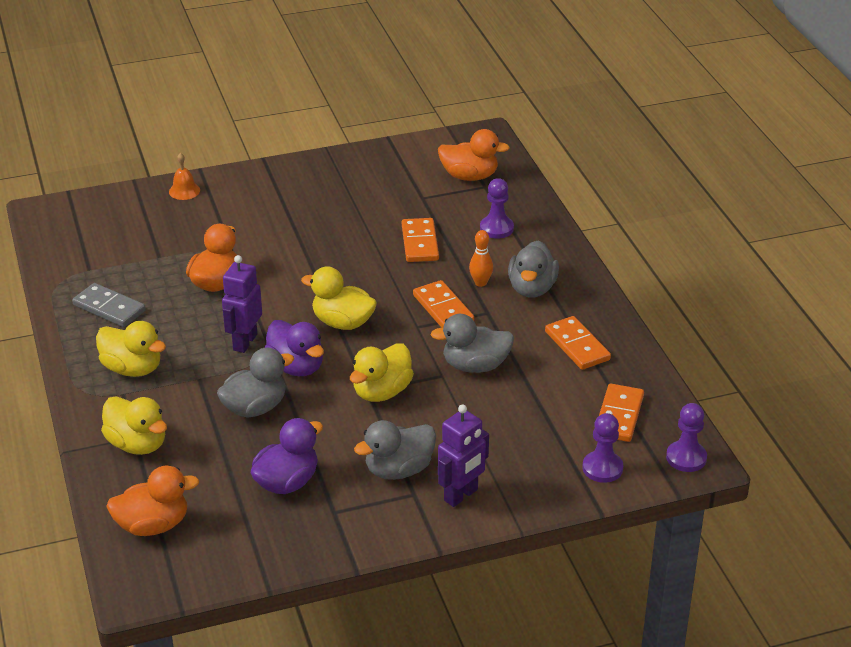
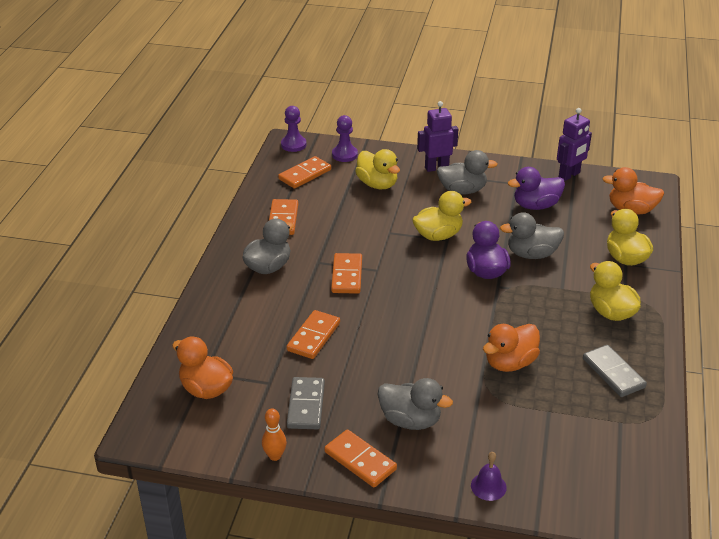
camera: 150 degrees left, 0 degrees up
orange bell [169,153,200,200] -> purple bell [471,452,507,501]
purple robot [222,255,262,353] -> purple robot moved to [557,108,592,181]
yellow duck [301,266,377,330] -> yellow duck moved to [355,149,400,189]
grey duck [430,314,514,373] -> grey duck moved to [377,378,453,430]
orange bowling pin [469,230,493,287] -> orange bowling pin moved to [262,408,287,461]
purple pawn [480,178,514,239] -> none
none -> grey domino [287,377,325,429]
none -> orange domino [324,429,397,488]

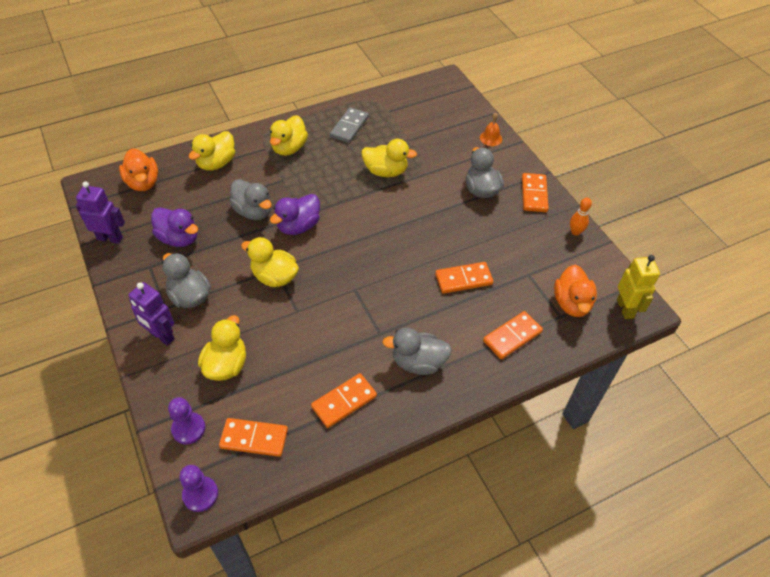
camera: 130 degrees left, 15 degrees up
grey domino [287,377,325,429] -> none
orange domino [331,253,362,294] -> orange domino moved to [483,311,543,359]
purple bell [471,452,507,501] -> orange bell [480,112,502,146]
orange duck [483,324,540,372] -> yellow duck [361,139,417,177]
none -> yellow robot [617,255,660,319]

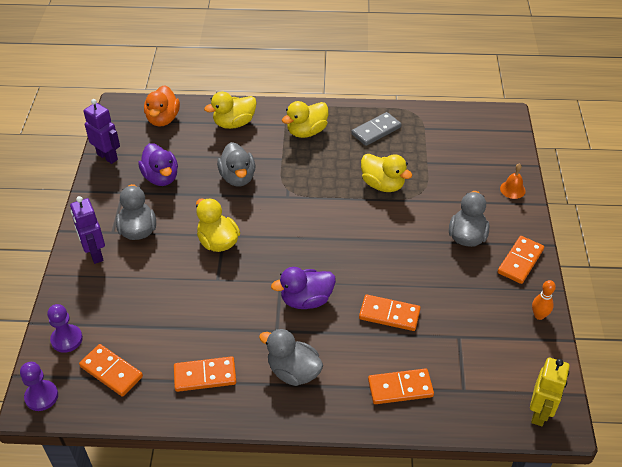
camera: 30 degrees right, 5 degrees down
yellow duck [198,315,246,381] -> none
purple duck [270,194,320,235] -> purple duck moved to [271,267,336,309]
orange duck [554,265,597,317] -> none

